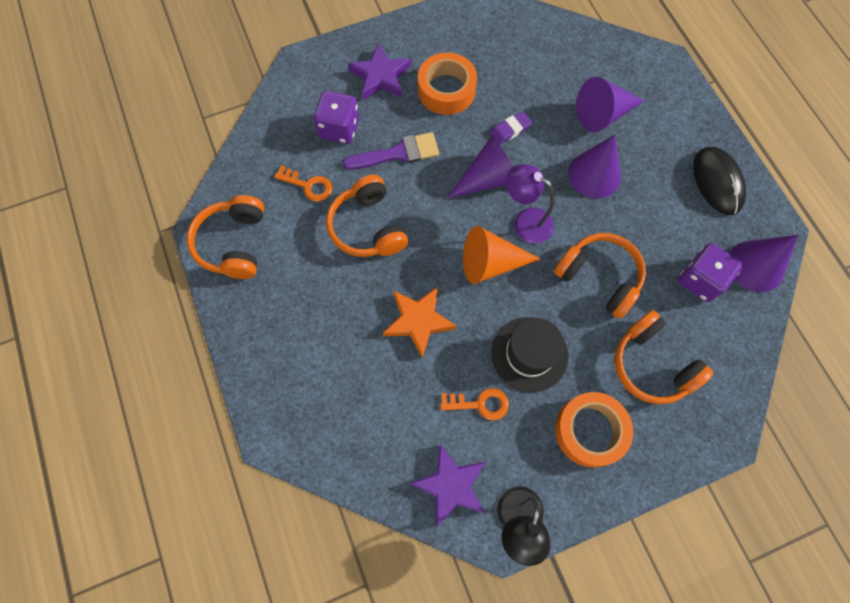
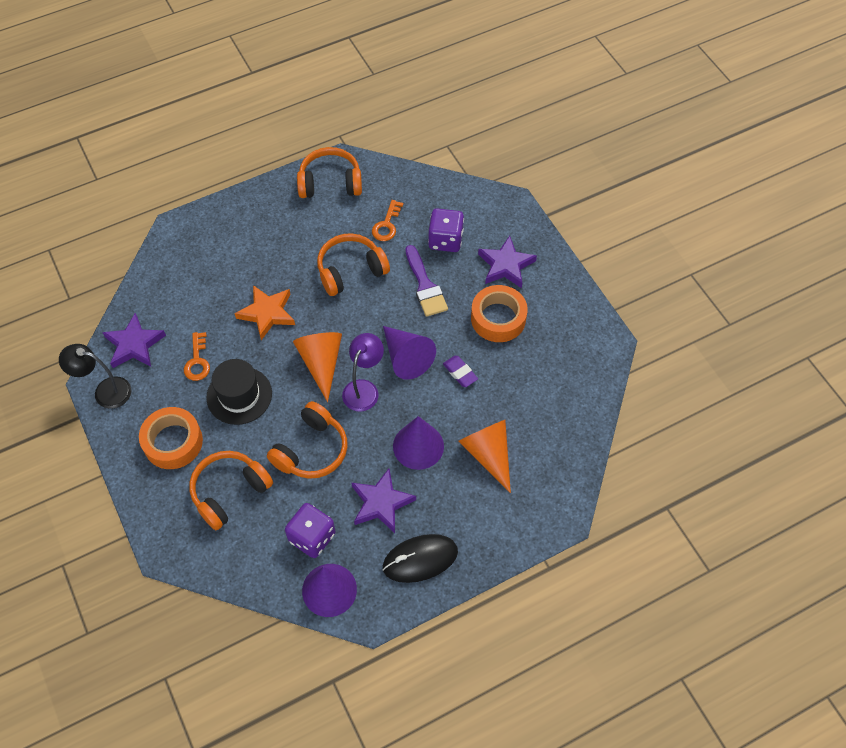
camera: 85 degrees right, 10 degrees down
purple cone [576,77,645,132] -> orange cone [459,420,511,493]
none -> purple star [352,469,416,533]

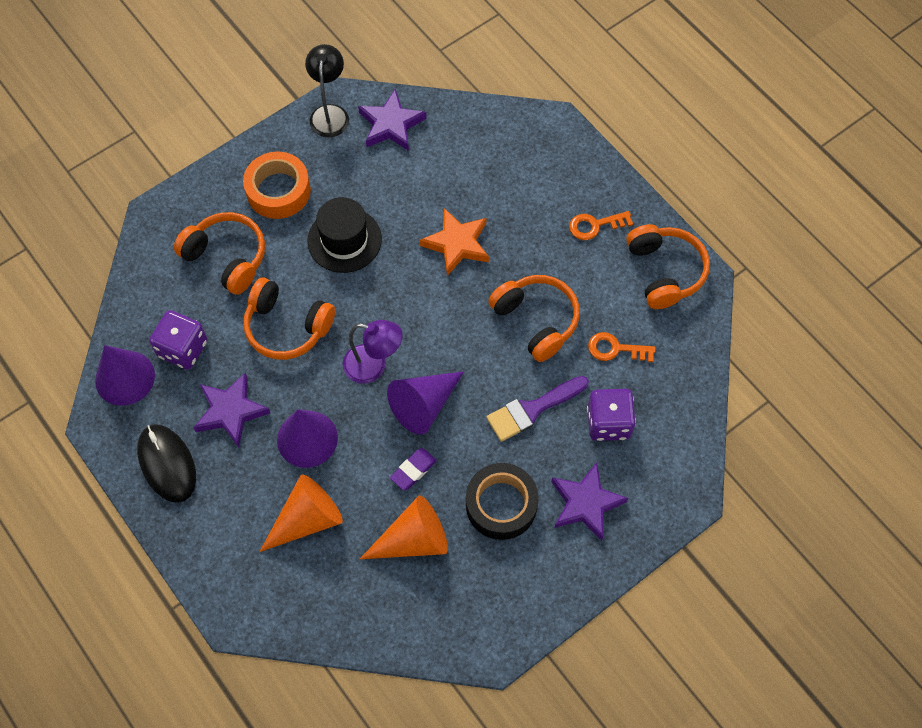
camera: 80 degrees right, 5 degrees up
orange key [184,332,210,381] -> orange key moved to [569,211,633,240]
orange cone [293,332,342,402] -> orange cone moved to [360,495,448,559]
orange tape [471,285,528,342] -> black tape [466,463,539,540]

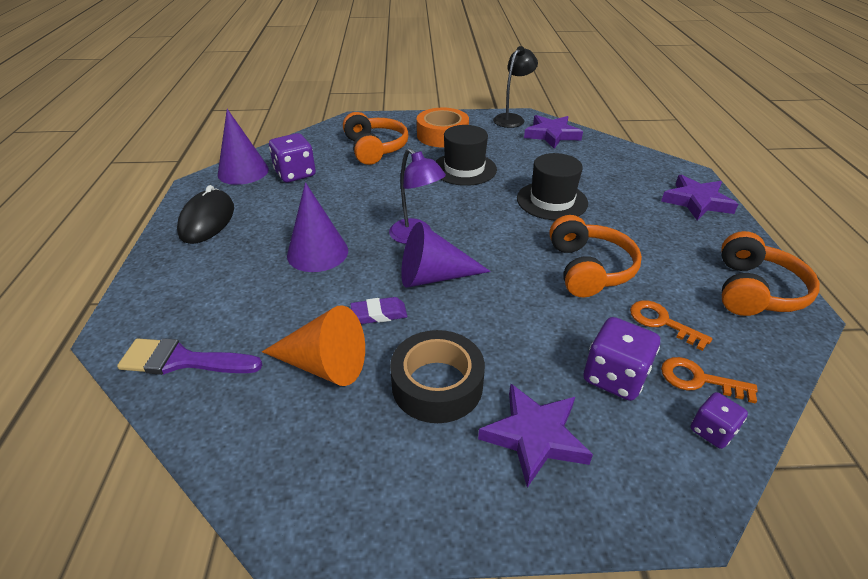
camera: 35 degrees right, 25 degrees down
purple star [194,372,270,447] -> purple star moved to [661,175,738,221]
orange headphones [243,278,335,360] -> none
orange cone [259,474,343,552] -> none
orange star [419,208,489,276] -> black hat [517,153,588,220]
purple brush [486,376,589,442] -> purple brush moved to [117,338,262,375]
orange key [569,211,633,240] -> orange key moved to [661,357,758,404]
none -> purple dice [691,392,748,449]

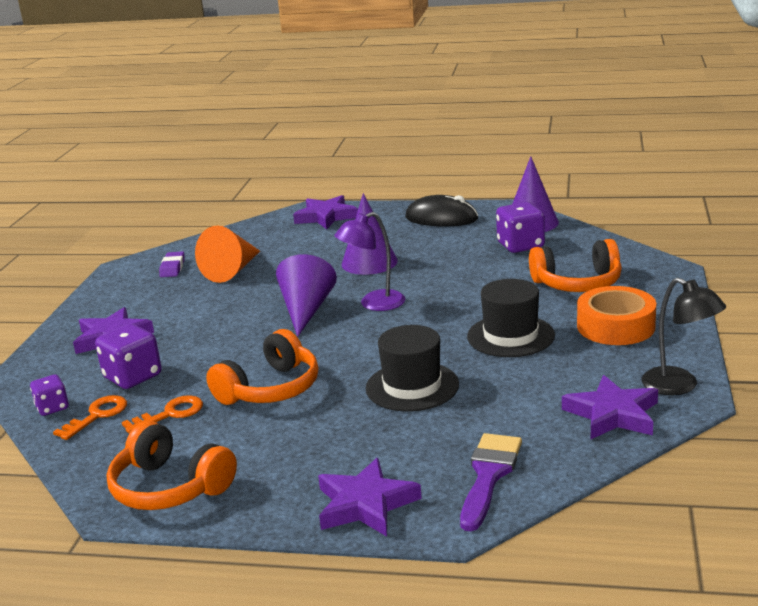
camera: 105 degrees right, 15 degrees down
purple brush [117,338,262,375] -> purple brush moved to [460,433,522,531]
purple eraser [350,297,407,324] -> purple eraser moved to [159,251,185,277]
black tape [390,330,485,423] -> none
orange headphones [549,215,642,298] -> orange headphones turned 60 degrees counterclockwise [206,329,319,405]
none -> purple star [293,195,358,230]

